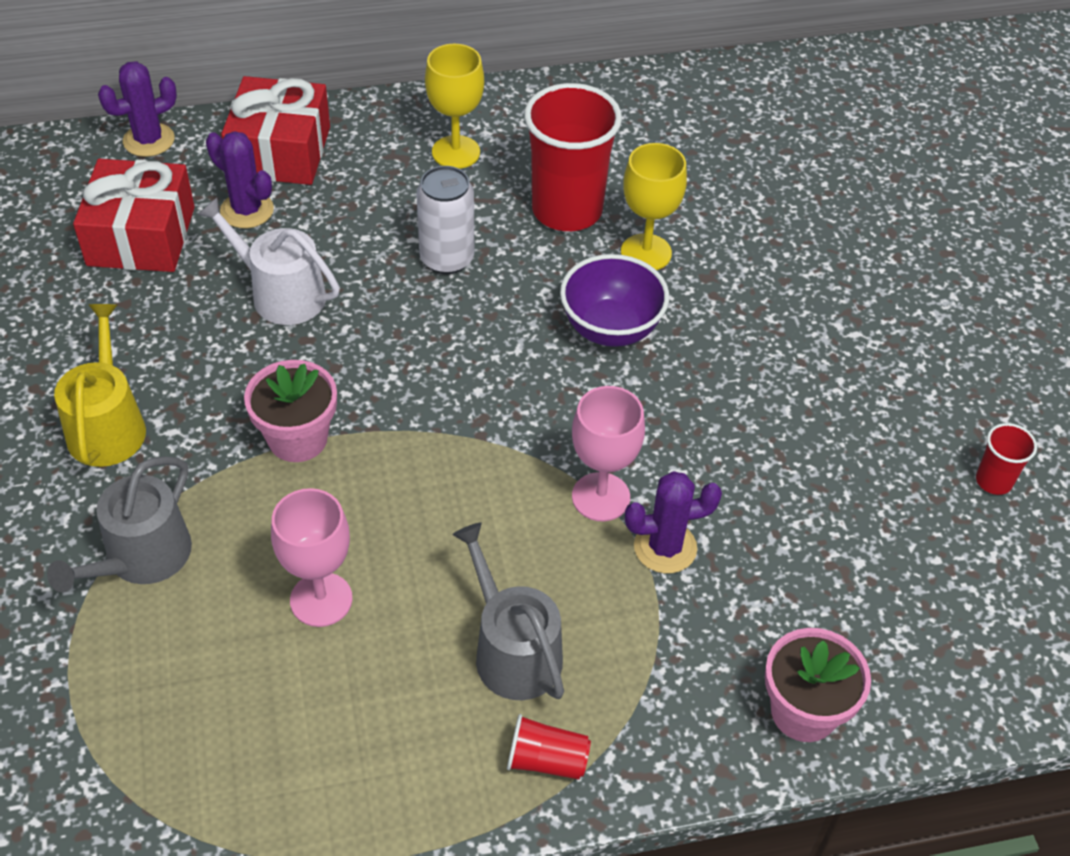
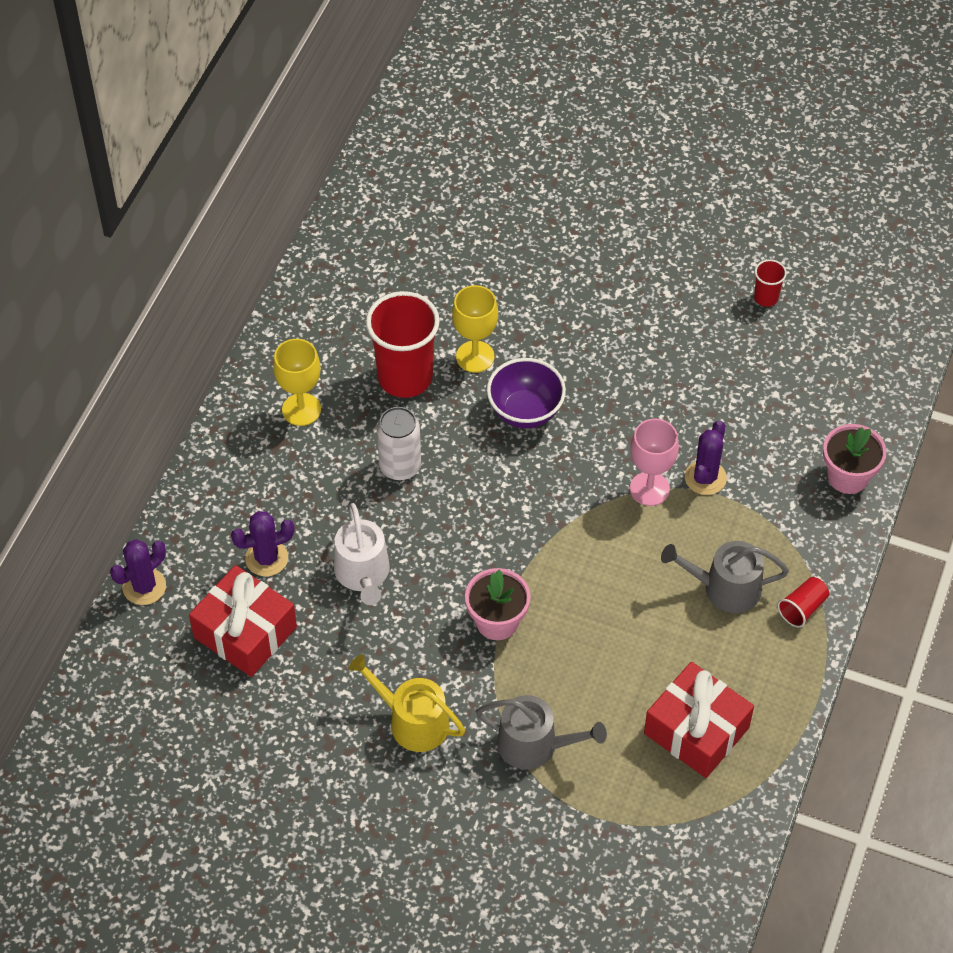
camera: 55 degrees left, 5 degrees up
grey watering can [47,456,192,593] -> grey watering can turned 45 degrees counterclockwise [476,695,607,770]
purple cactus [98,61,177,157] -> purple cactus turned 45 degrees clockwise [110,539,166,605]
white watering can [197,198,340,325] -> white watering can turned 75 degrees counterclockwise [334,503,390,605]
red gift [221,76,330,185] -> red gift moved to [644,662,754,778]
pink goblet [271,488,352,627] -> none

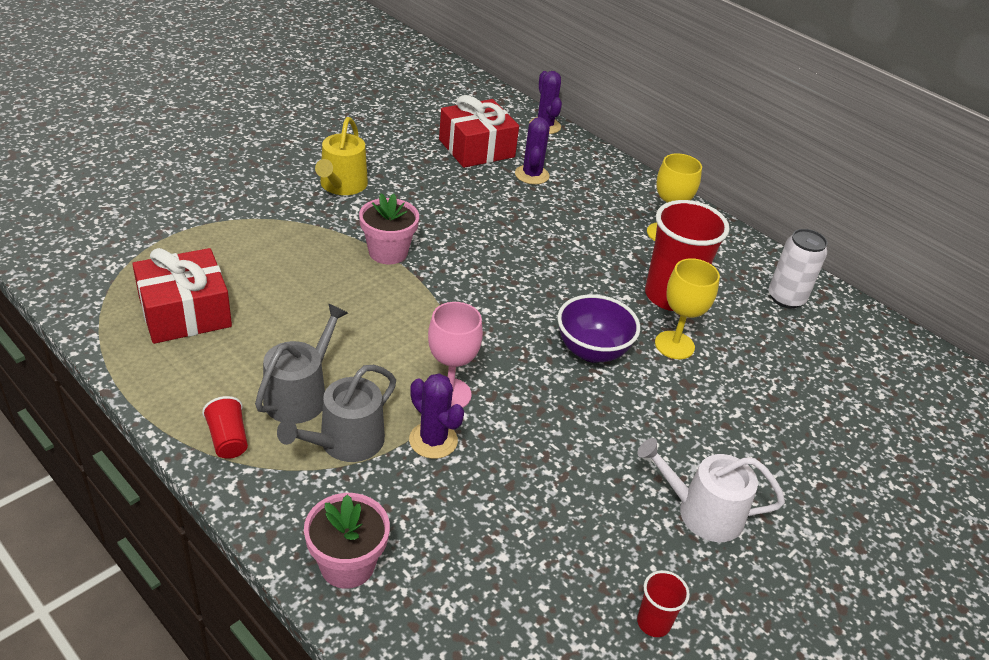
camera: 110 degrees right, 15 degrees down
white watering can [334,503,390,605] -> white watering can moved to [637,438,785,542]
yellow watering can [348,654,465,752] -> yellow watering can turned 135 degrees clockwise [315,117,368,195]
white can [377,407,421,480] -> white can moved to [769,229,828,309]
grey watering can [476,695,607,770] -> grey watering can moved to [277,365,396,462]

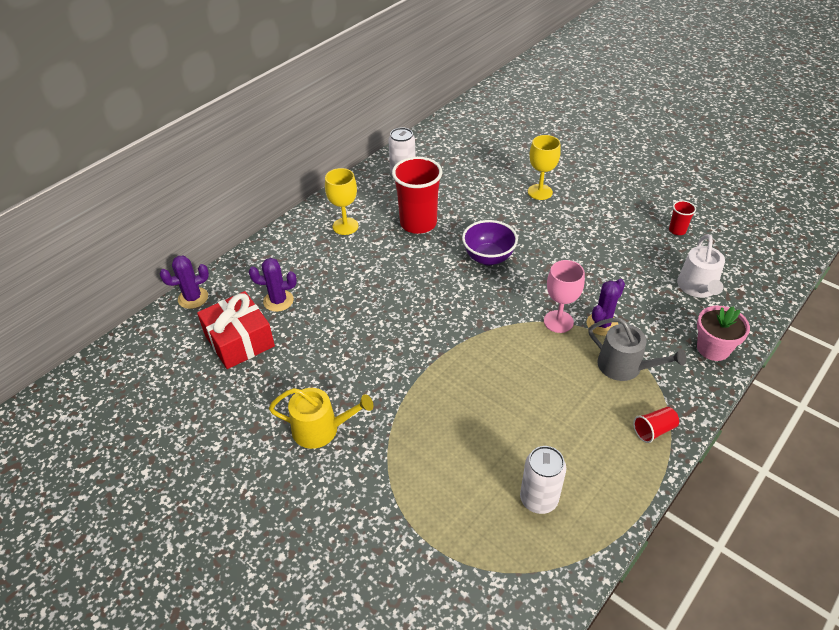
camera: 90 degrees left, 5 degrees up
red gift [132,248,232,344] -> white can [520,446,566,514]
grey watering can [255,303,348,424] -> none
pink flower pot [359,193,419,264] -> none
white watering can [637,438,785,542] -> white watering can moved to [677,234,725,298]
yellow goblet [655,258,720,359] -> yellow goblet moved to [528,135,561,200]

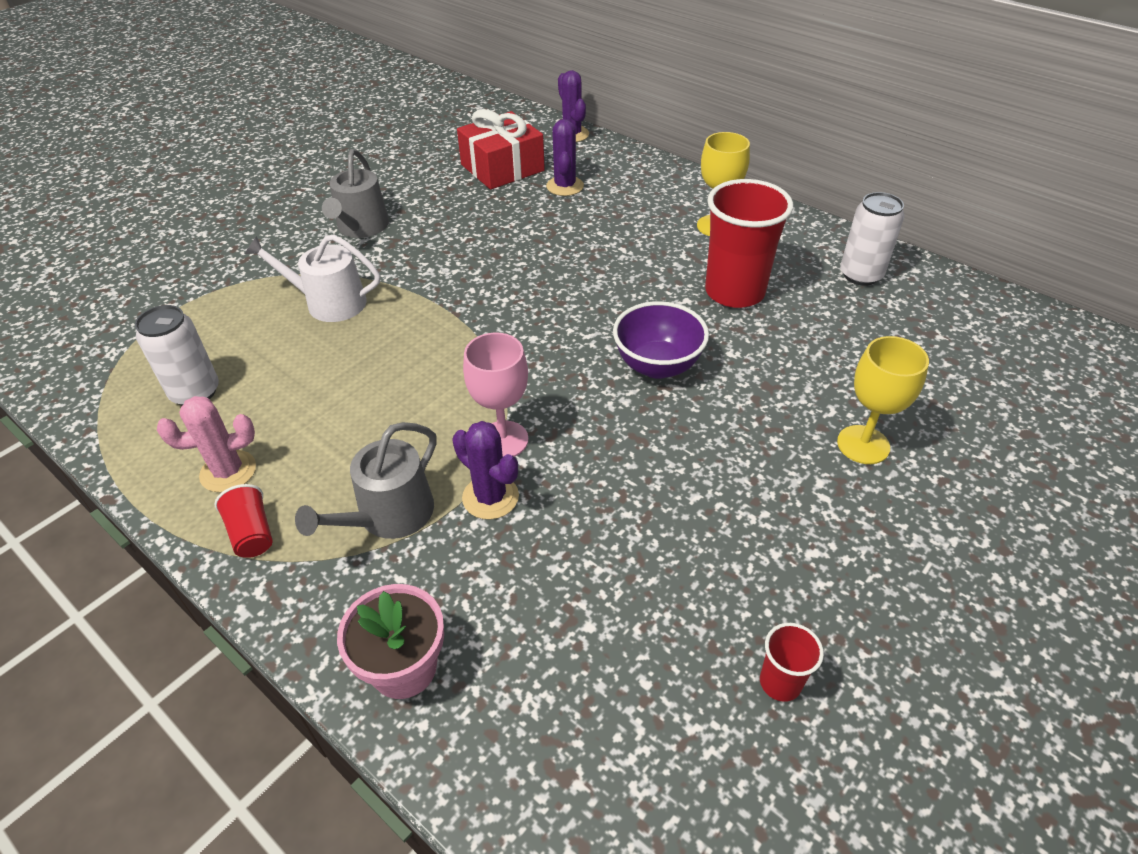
camera: 90 degrees right, 0 degrees up
yellow watering can [269,388,373,449] -> grey watering can [322,149,389,238]
white watering can [677,234,725,298] -> white watering can moved to [245,234,380,322]
none -> pink cactus [157,396,256,492]

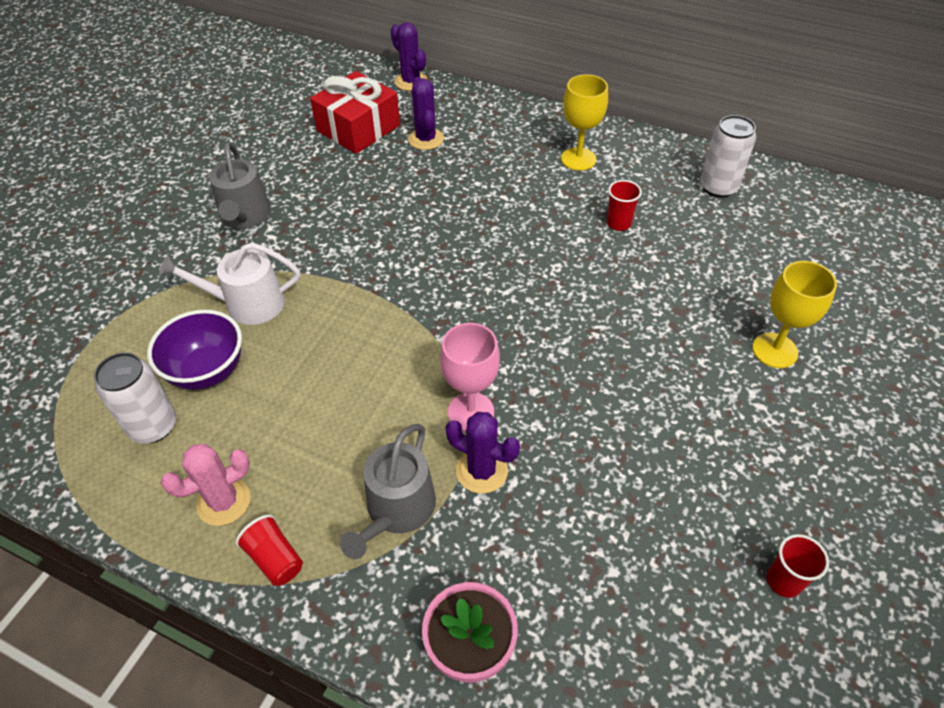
camera: 15 degrees left, 5 degrees up
purple bowl [613,301,709,379] -> purple bowl moved to [147,310,242,390]
red cup [705,179,793,308] -> red cup [607,180,642,231], size x0.45

